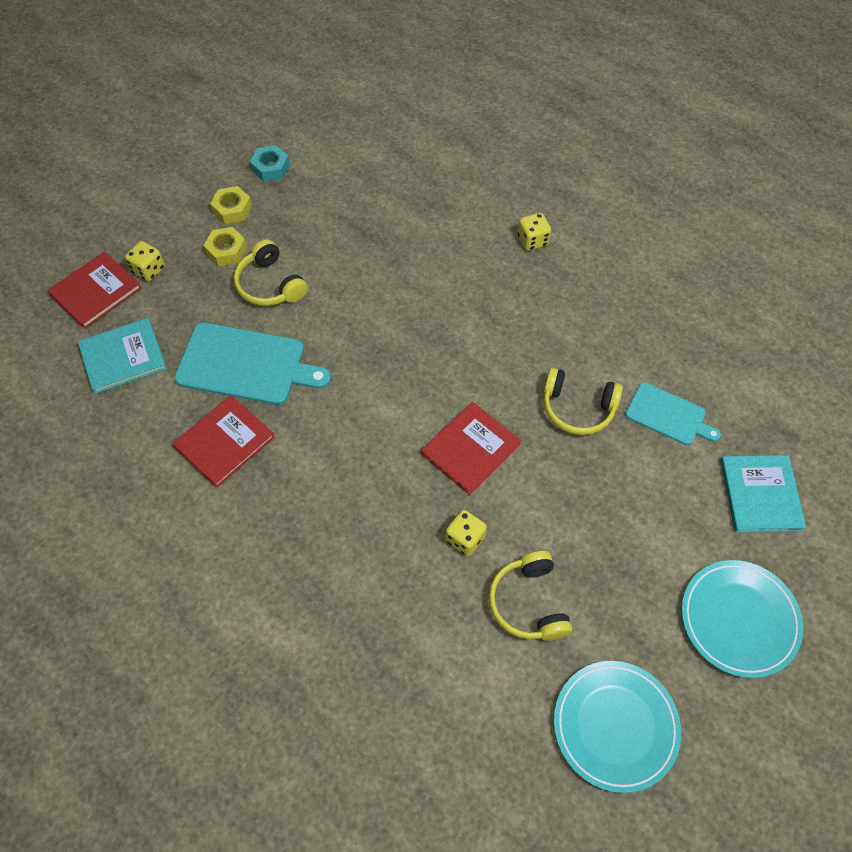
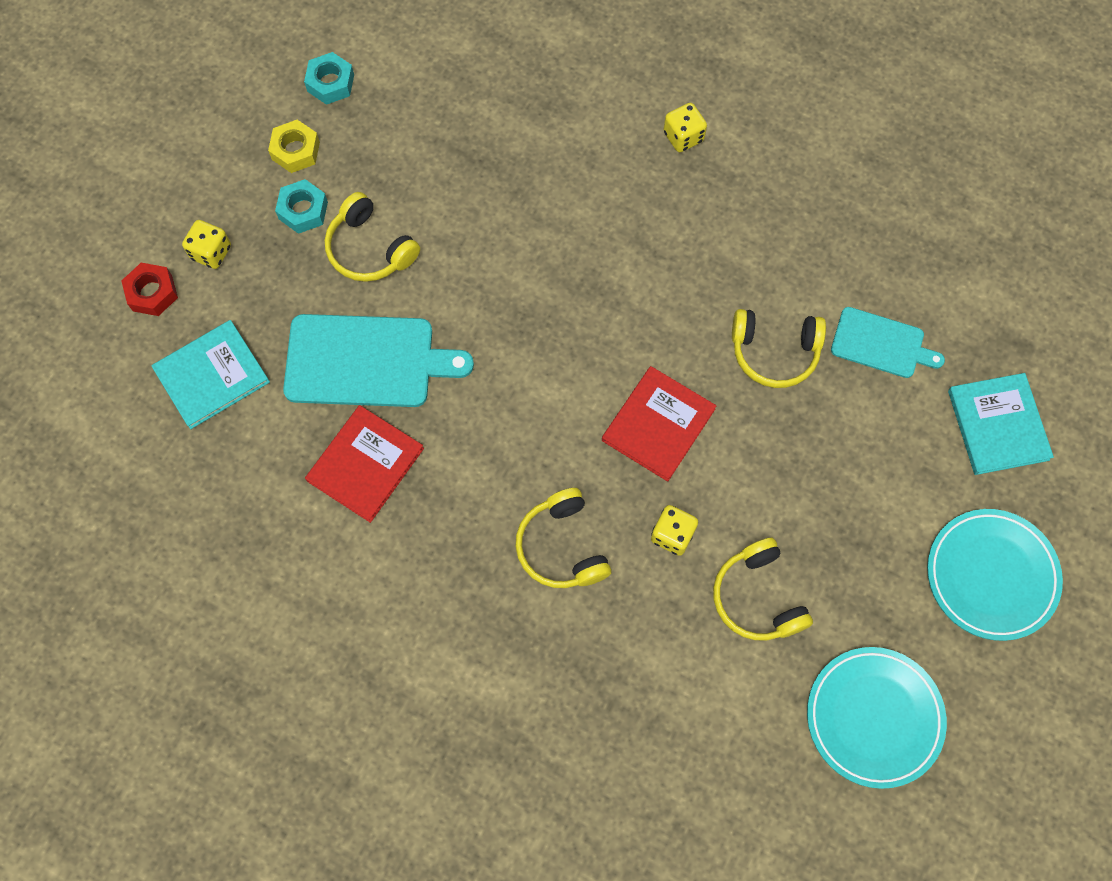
camera: 10 degrees left, 10 degrees up
red book [47,251,142,329] -> red nut [121,263,178,316]
yellow nut [204,227,247,266] -> turquoise nut [275,179,328,234]
none -> yellow headphones [516,488,611,588]

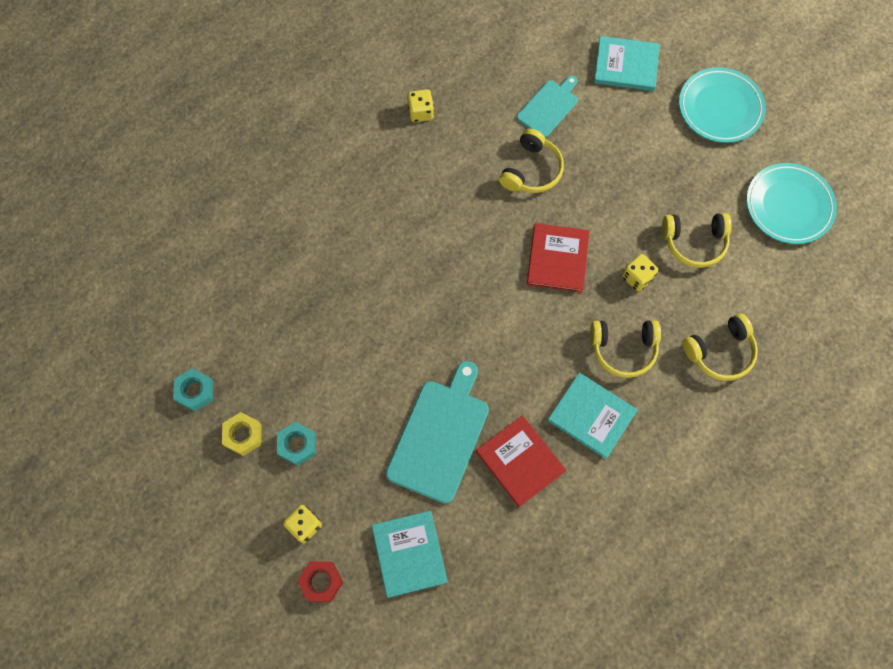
camera: 70 degrees left, 0 degrees up
yellow headphones [325,192,420,282] -> yellow headphones moved to [682,313,758,381]
red book [602,366,716,482] -> red book turned 45 degrees clockwise [527,223,590,292]
yellow dice [663,103,707,152] -> yellow dice moved to [407,89,434,122]
none -> turquoise book [547,373,637,459]

